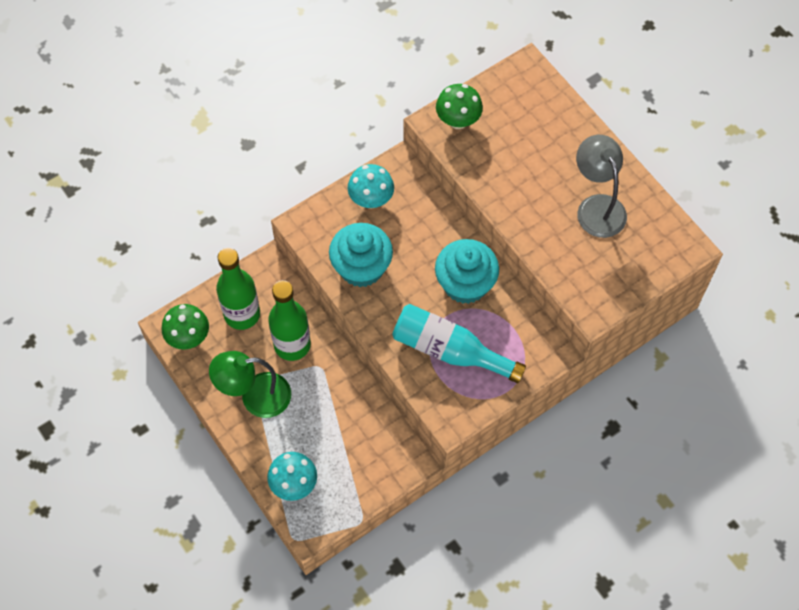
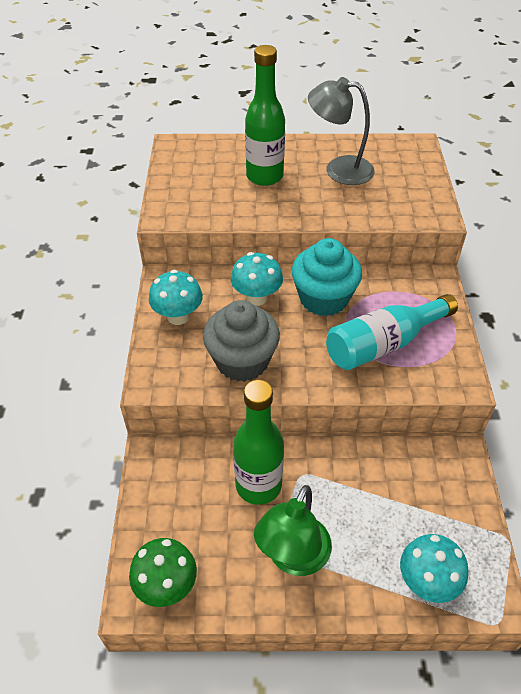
camera: 55 degrees left, 15 degrees down
green bottle [216,248,260,330] -> green bottle moved to [245,45,285,186]
turquoise cupcake [329,223,393,287] -> grey cupcake [203,300,280,382]
green mushroom [436,84,483,129] -> none
none -> turquoise mushroom [231,252,283,306]

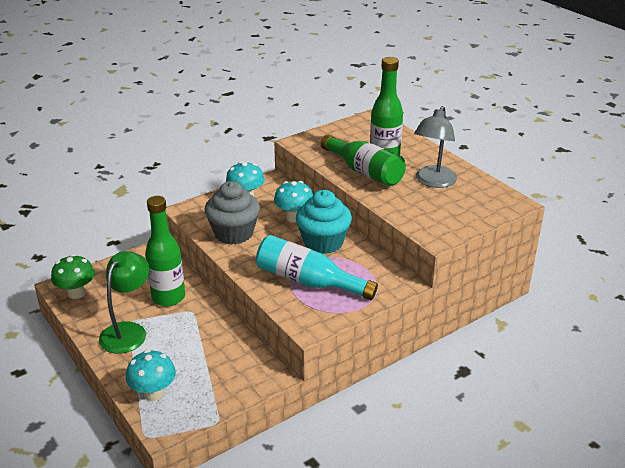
camera: 55 degrees right, 15 degrees down
green lamp [254,485,332,576] -> green lamp turned 120 degrees clockwise [99,251,149,354]
grey lamp [308,77,375,185] -> grey lamp turned 135 degrees counterclockwise [414,106,457,188]
none -> green bottle [321,135,406,186]

